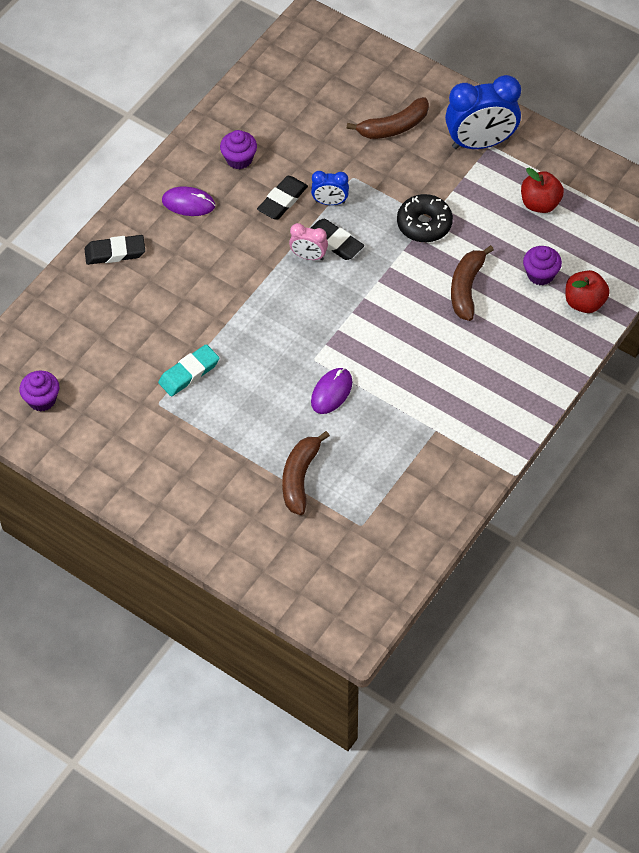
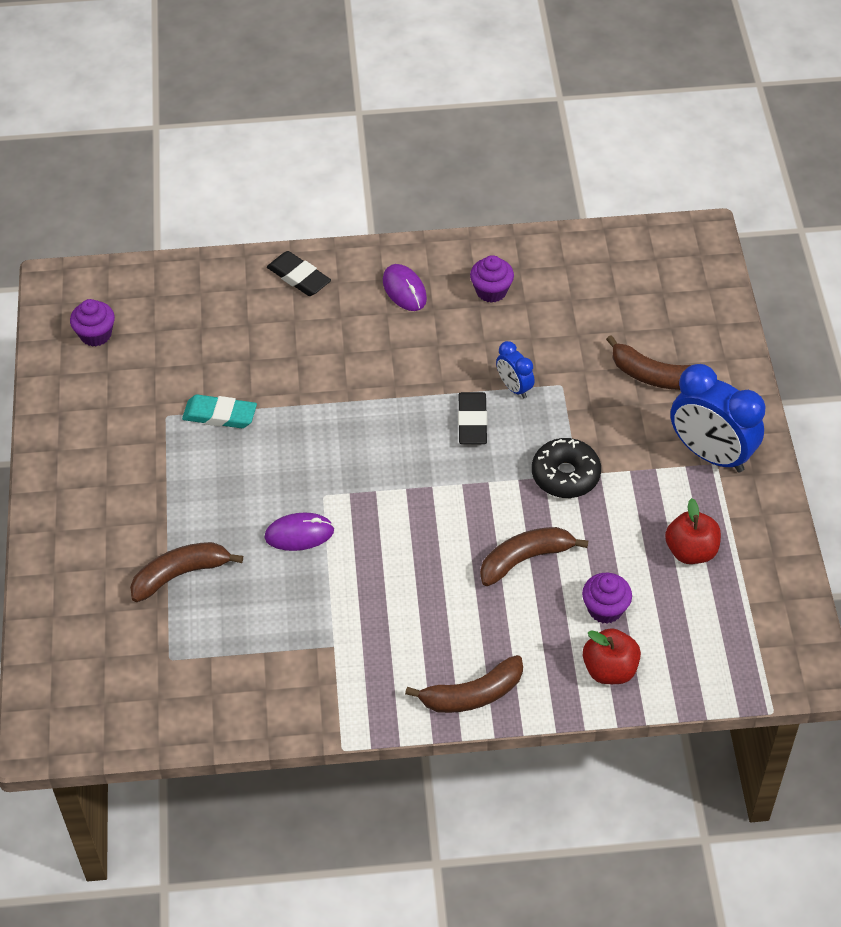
camera: 50 degrees right, 5 degrees down
black eraser [257,176,308,220] -> none
pink clock [289,223,328,260] -> none
none -> brown banana [405,655,523,713]

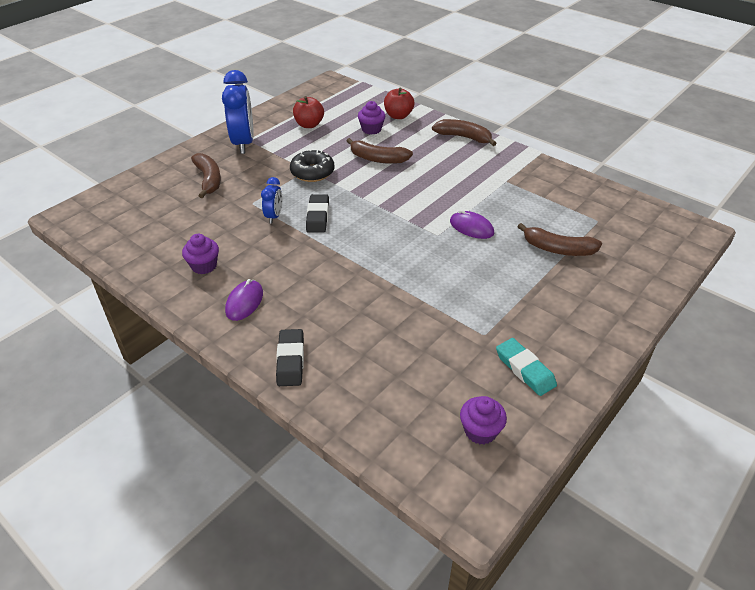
camera: 135 degrees left, 10 degrees down
turquoise eraser [182,394,257,428] -> turquoise eraser moved to [496,338,557,396]
black eraser [458,392,487,444] -> black eraser turned 45 degrees counterclockwise [306,194,329,233]

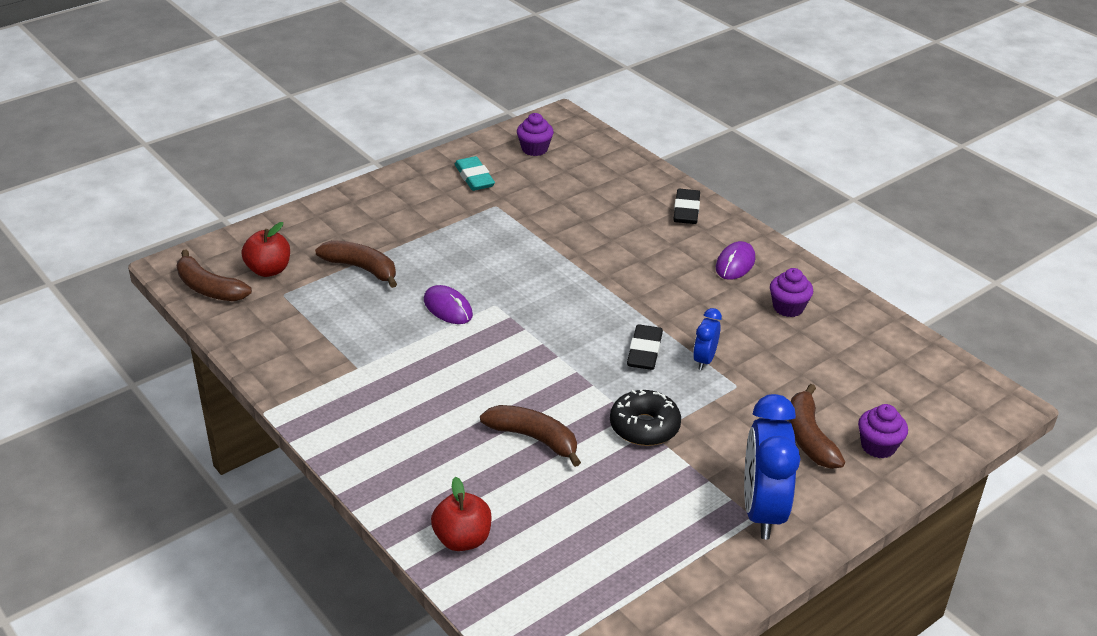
camera: 170 degrees left, 5 degrees down
red apple [293,96,324,128] -> red apple moved to [242,222,290,277]
purple cupcake [358,101,385,135] -> purple cupcake moved to [858,404,908,458]
brown banana [432,119,496,146] -> brown banana moved to [177,249,252,301]

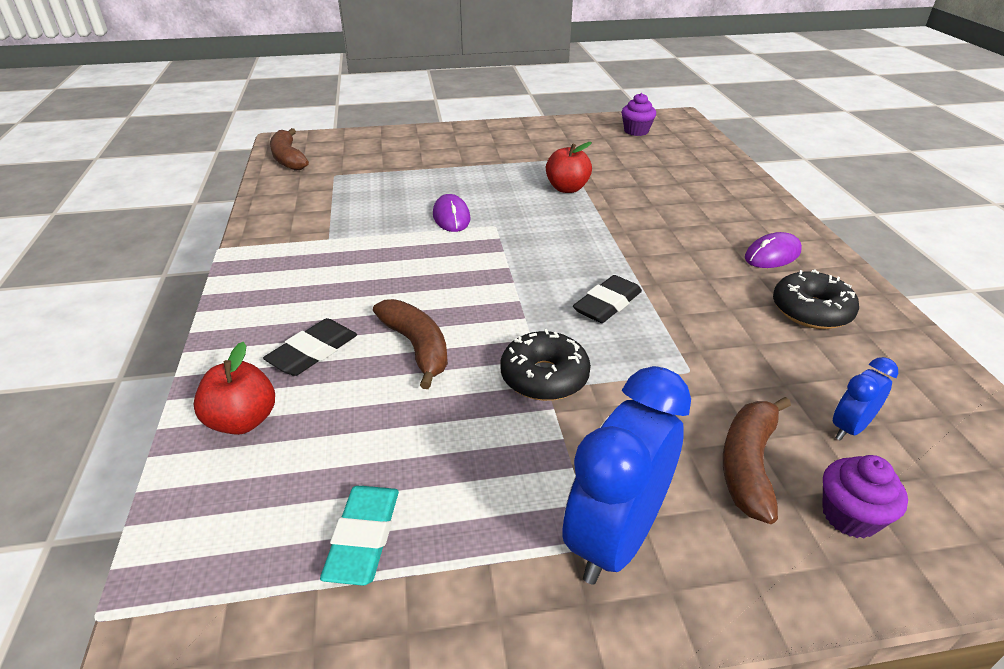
camera: 30 degrees right, 0 degrees up
red apple [242,222,290,277] -> red apple moved to [546,142,592,193]
brown banana [315,240,397,288] -> none
turquoise eraser [455,156,495,191] -> turquoise eraser moved to [320,486,399,586]
black eraser [674,189,700,224] -> black eraser moved to [263,318,357,376]
blue clock [693,308,722,370] -> blue clock moved to [833,357,898,441]
purple cupcake [770,268,813,317] -> black donut [773,269,859,329]

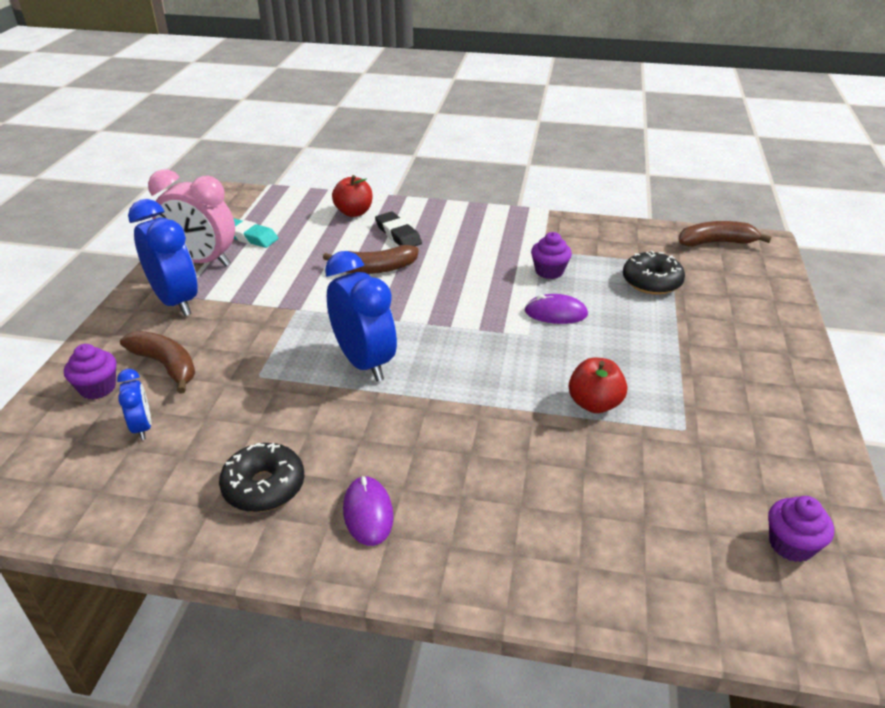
camera: 110 degrees right, 0 degrees up
black donut [500,329,591,401] -> black donut moved to [623,250,685,295]
black eraser [573,275,642,323] -> blue clock [325,251,397,382]
none -> pink clock [148,169,235,267]
none -> purple cupcake [531,232,572,279]

